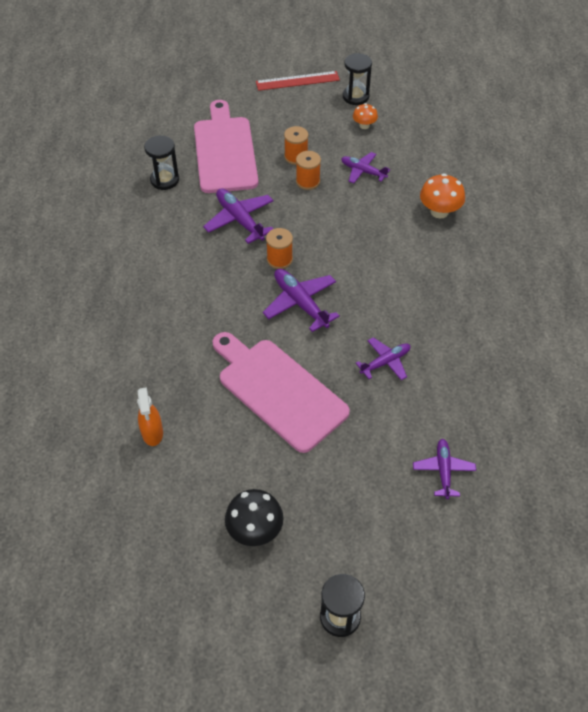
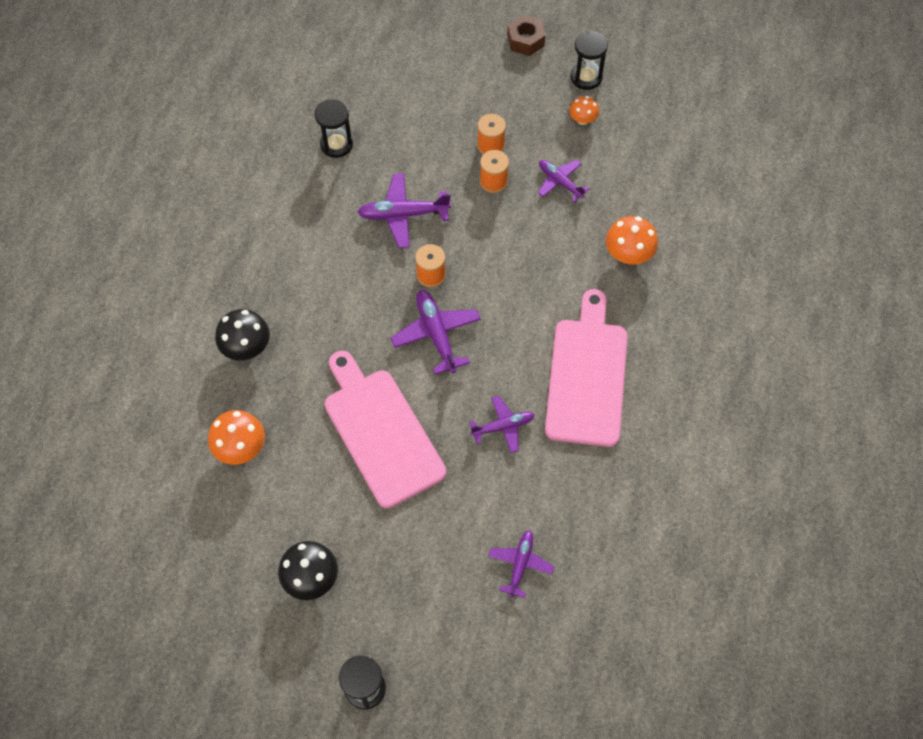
camera: 15 degrees right, 10 degrees up
orange spray bottle [137,387,163,446] -> orange mushroom [208,410,265,465]
pink cutting board [194,100,259,193] -> pink cutting board moved to [545,289,627,447]
purple plane [203,188,273,244] -> purple plane turned 75 degrees counterclockwise [357,173,451,248]
red ruler [256,71,340,91] -> brown nut [507,15,546,56]
none -> black mushroom [215,309,270,360]

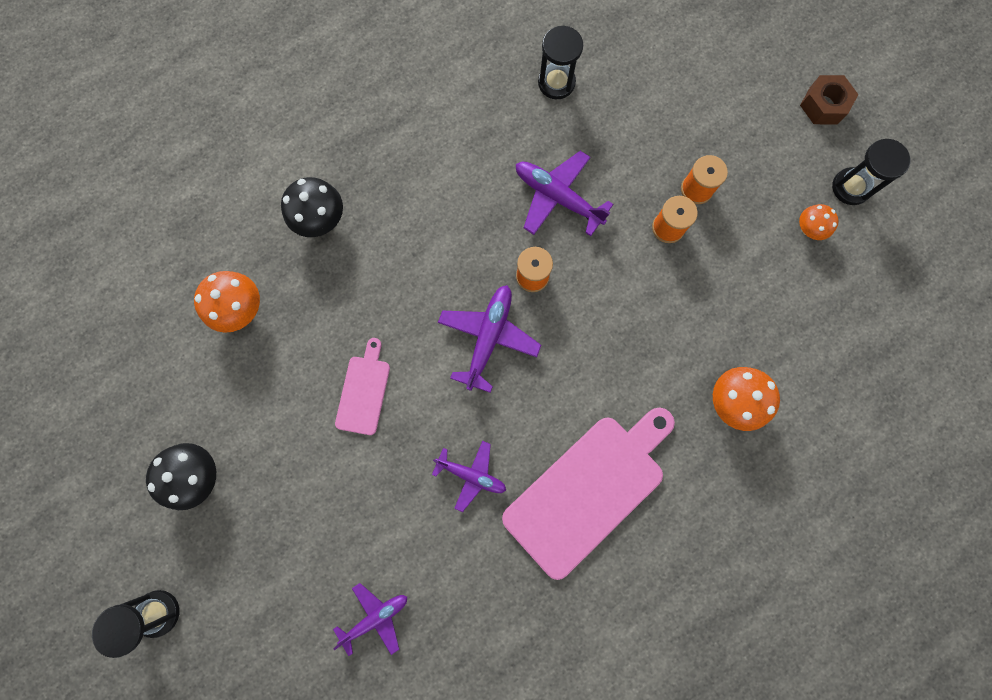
camera: 40 degrees right, 15 degrees up
pink cutting board [324,351,446,508] -> pink cutting board [335,338,390,435], size x0.50
purple plane [538,160,590,202] -> none

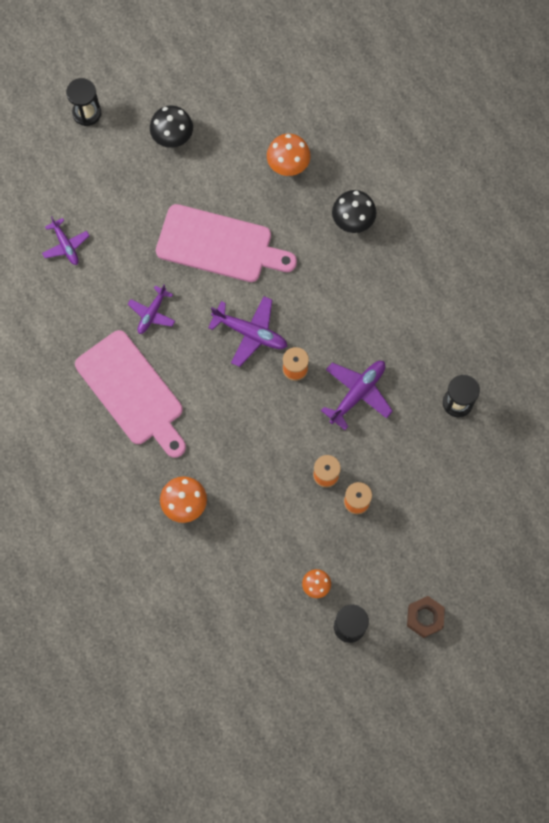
camera: 95 degrees right, 5 degrees down
pink cutting board [335,338,390,435] -> pink cutting board [156,204,297,282], size x2.01

